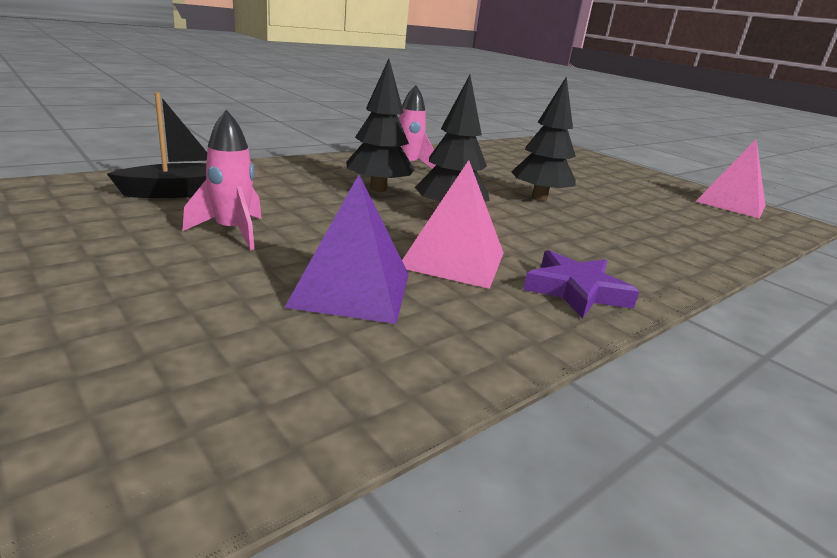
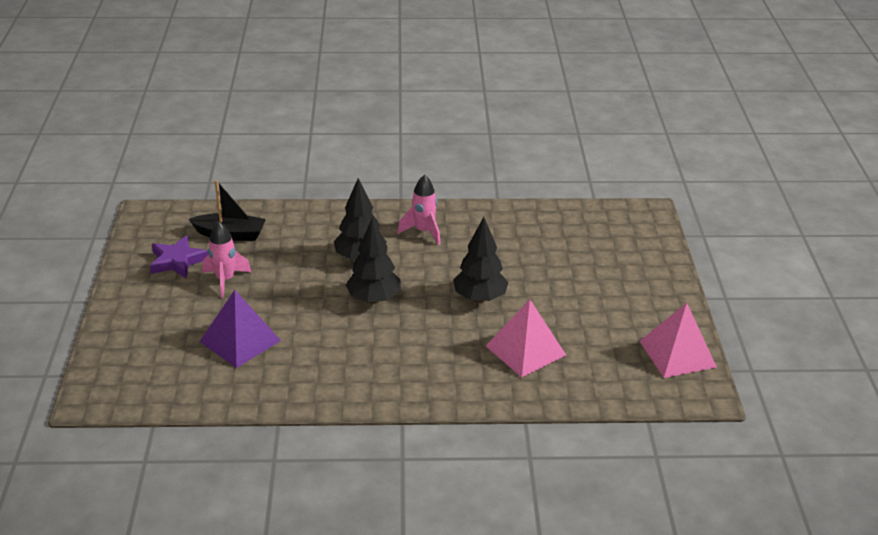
camera: 40 degrees right, 10 degrees up
pink pyramid [402,160,503,289] -> pink pyramid moved to [486,300,566,377]
purple star [523,250,639,319] -> purple star moved to [150,235,208,278]

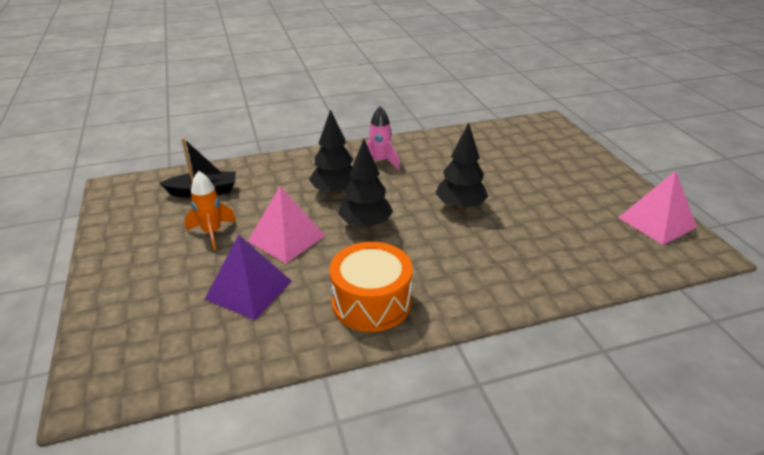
camera: 15 degrees left, 0 degrees up
purple star [150,235,208,278] -> none
pink rocket [202,221,251,298] -> orange rocket [185,171,236,250]
pink pyramid [486,300,566,377] -> pink pyramid moved to [247,186,325,264]
none -> orange drum [329,242,413,332]

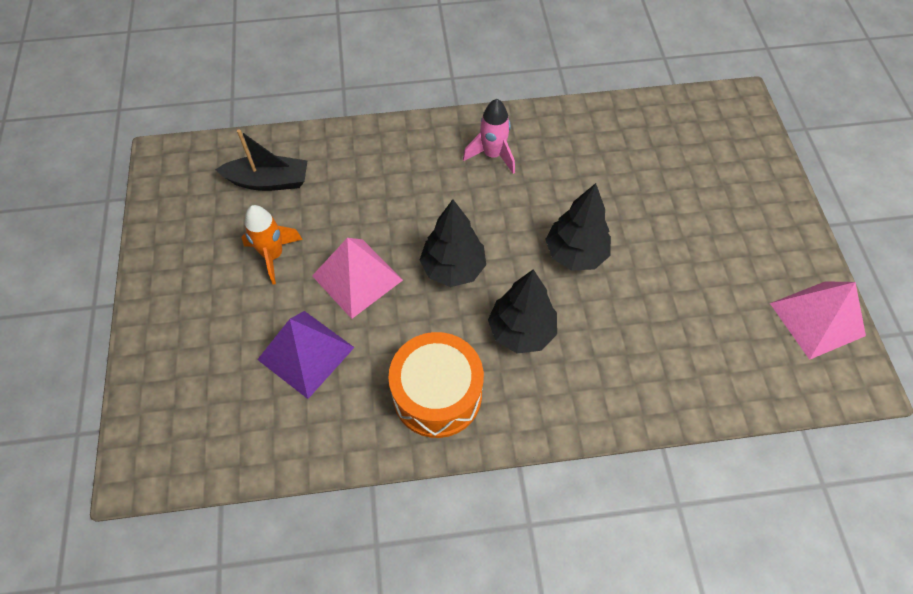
camera: 10 degrees right, 25 degrees up
black tree [309,109,353,195] -> black tree moved to [488,269,557,353]

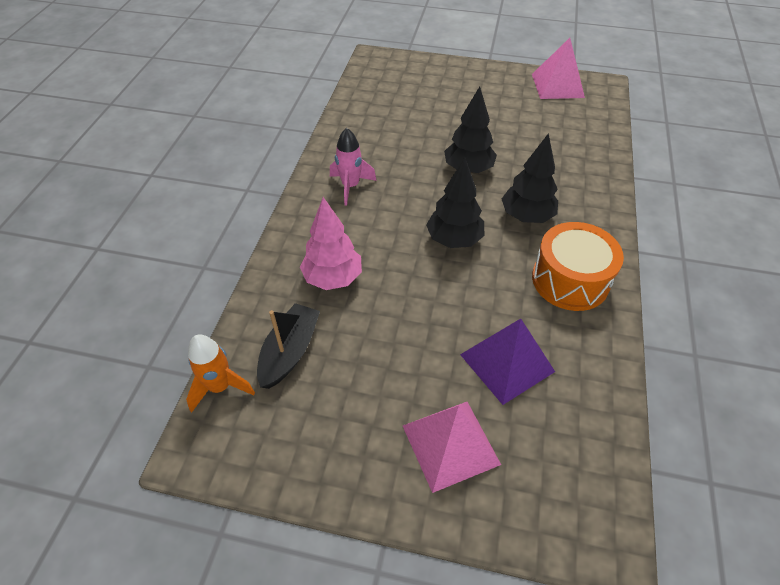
camera: 70 degrees left, 10 degrees down
orange rocket [241,205,303,284] -> orange rocket moved to [186,334,255,413]
pink pyramid [312,238,403,319] -> pink pyramid moved to [403,402,501,493]
none -> pink tree [300,197,362,290]

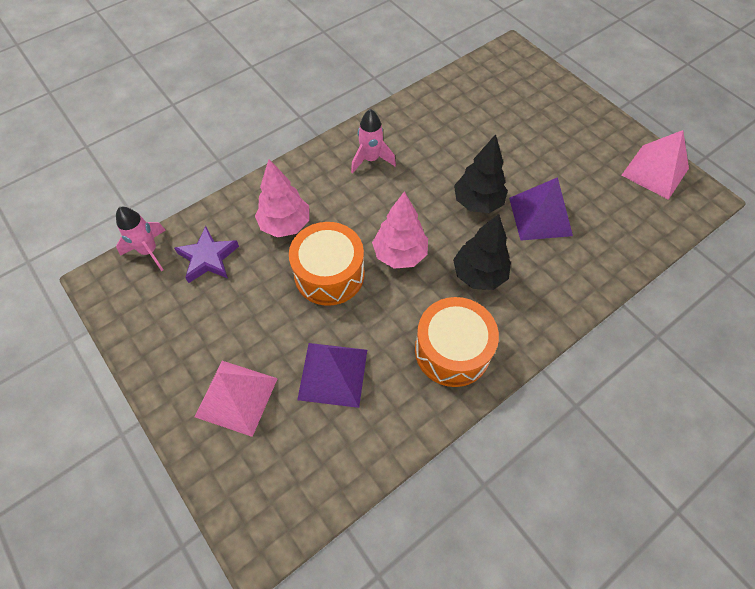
camera: 40 degrees right, 10 degrees up
orange rocket [186,334,255,413] -> pink rocket [116,207,166,271]
black boat [257,303,320,389] -> purple star [174,226,239,283]
black tree [426,157,485,248] -> pink tree [372,192,428,269]
none -> orange drum [289,222,365,306]
none -> purple pyramid [509,177,573,241]

